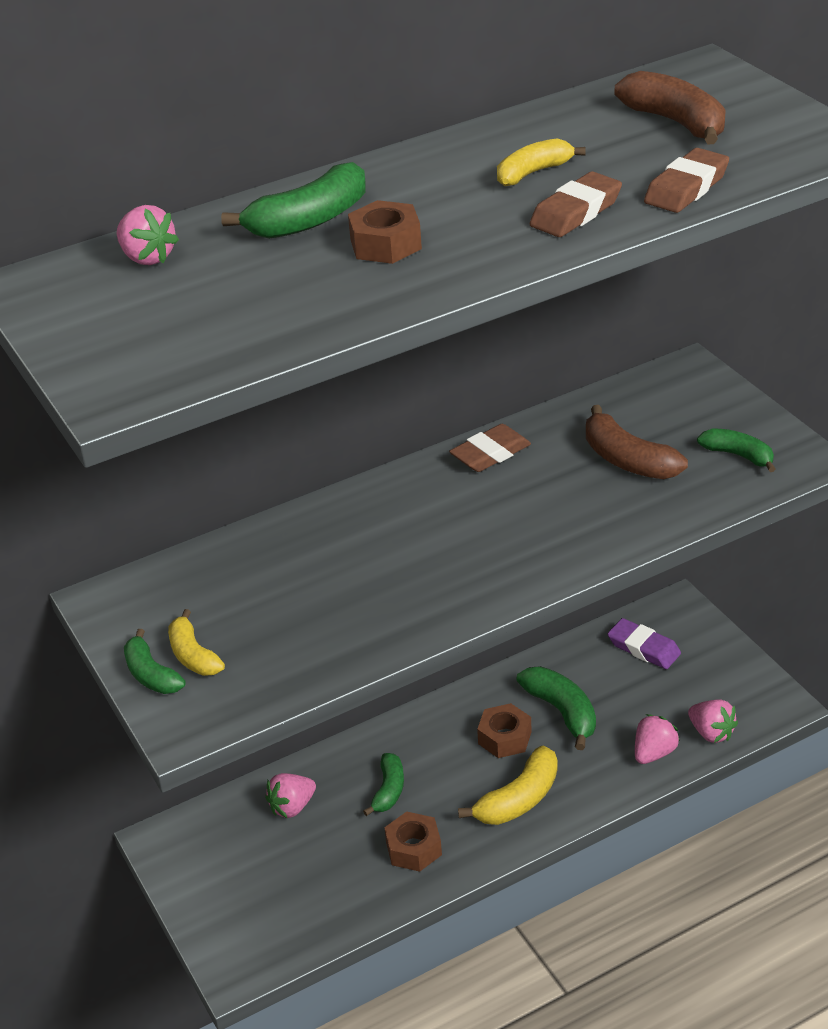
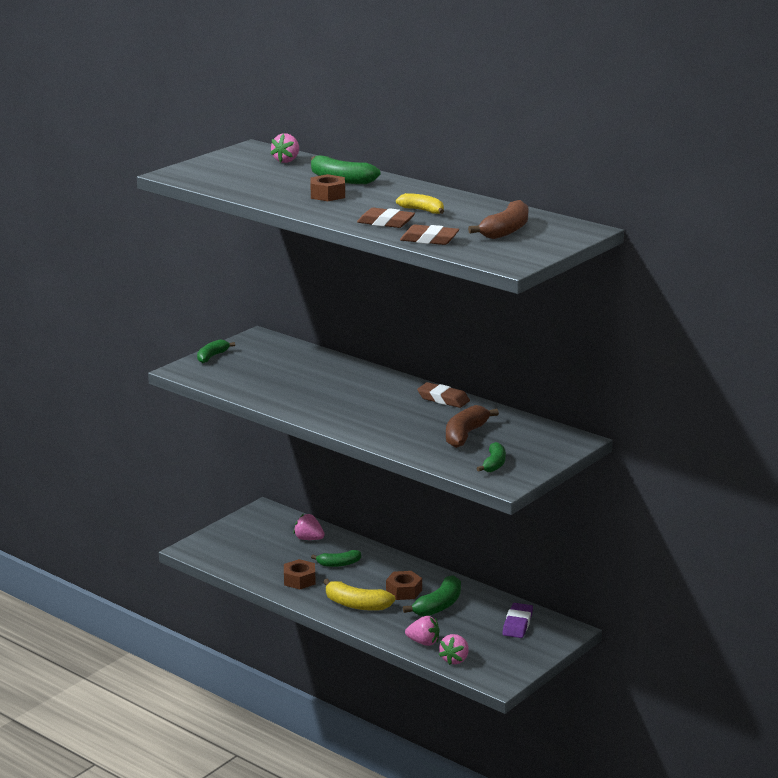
camera: 65 degrees right, 15 degrees down
yellow banana [168,609,225,676] -> none

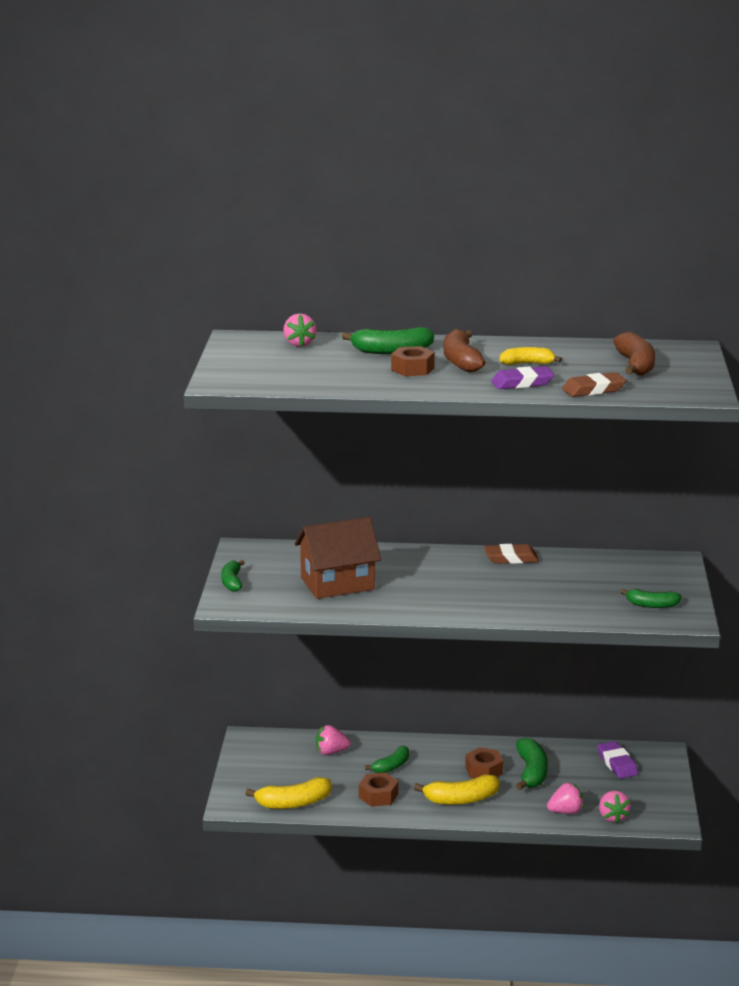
camera: 35 degrees left, 0 degrees up
brown eraser [357,208,415,228] -> purple eraser [491,366,554,389]
brown banana [446,405,499,448] -> brown banana moved to [444,329,485,373]
green banana [476,442,506,472] -> green banana turned 120 degrees clockwise [621,589,682,608]
none -> yellow banana [245,777,332,809]
none -> brown house [295,517,381,599]

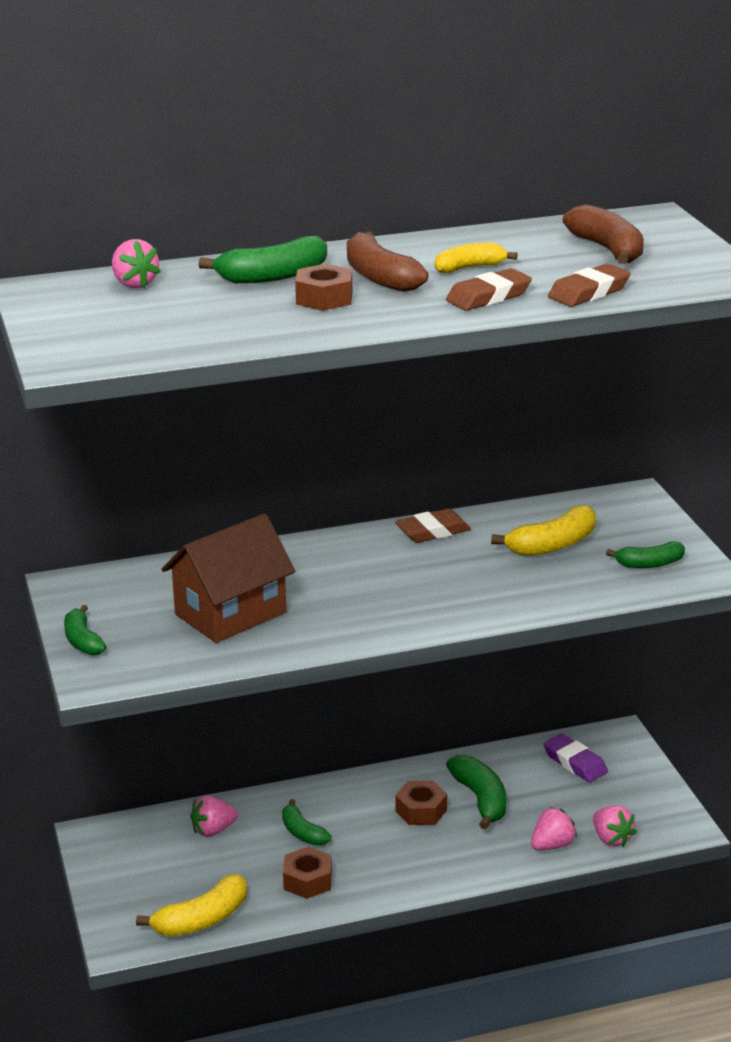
camera: 20 degrees left, 5 degrees up
green banana [365,746,409,773] -> green banana turned 120 degrees clockwise [282,799,332,846]
yellow banana [414,774,500,805] -> yellow banana moved to [491,505,596,556]
purple eraser [491,366,554,389] -> brown eraser [446,268,532,311]

